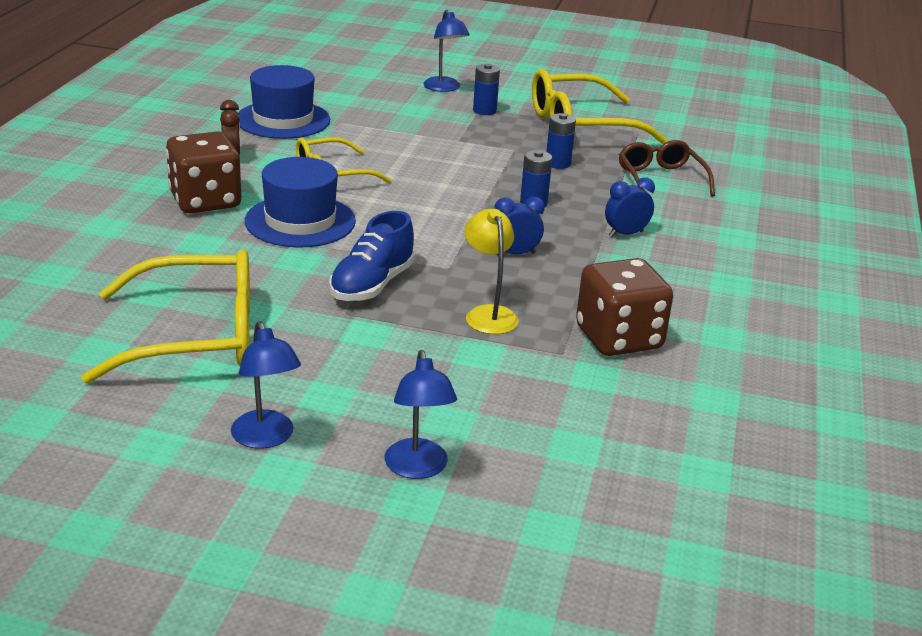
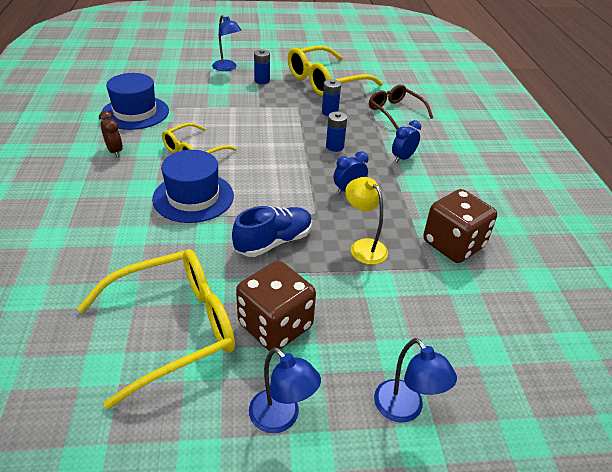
camera: 20 degrees left, 10 degrees up
brown dice [166,131,241,213] -> brown dice moved to [236,261,316,351]
blue shoe [329,211,415,301] -> blue shoe turned 135 degrees counterclockwise [232,206,312,257]

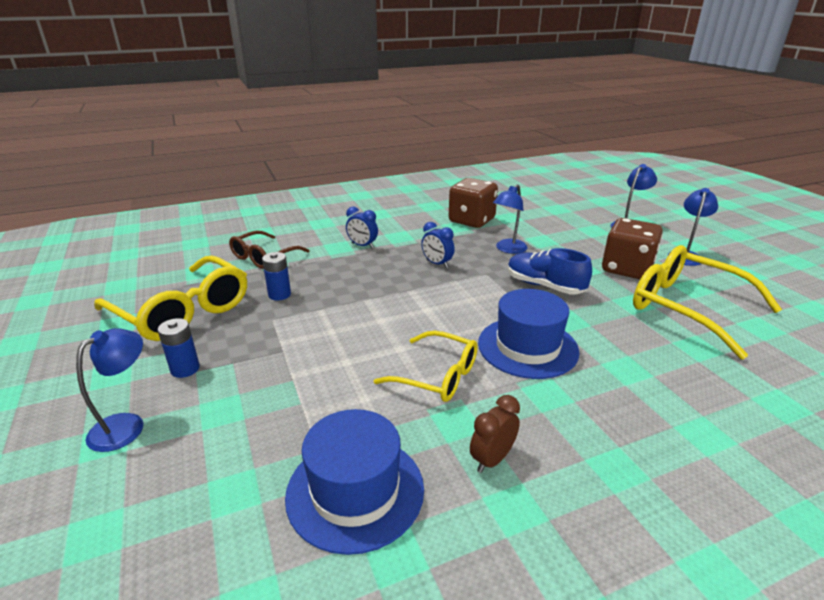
camera: 105 degrees left, 10 degrees down
blue battery [326,112,347,152] -> none
yellow lamp [345,177,388,265] -> blue lamp [493,184,528,254]

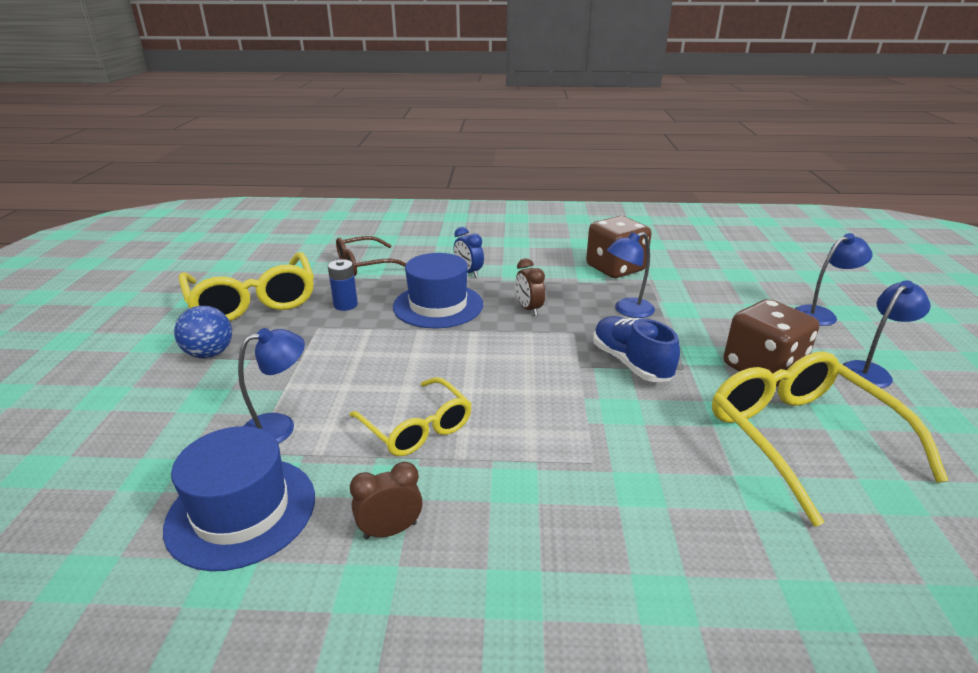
camera: 25 degrees right, 0 degrees up
blue lamp [76,328,143,452] -> blue lamp moved to [238,328,305,444]
blue battery [158,318,200,378] -> blue ball [174,306,232,358]
blue clock [421,222,455,268] -> brown clock [516,258,545,316]
blue hat [478,289,580,379] -> blue hat moved to [393,253,483,328]

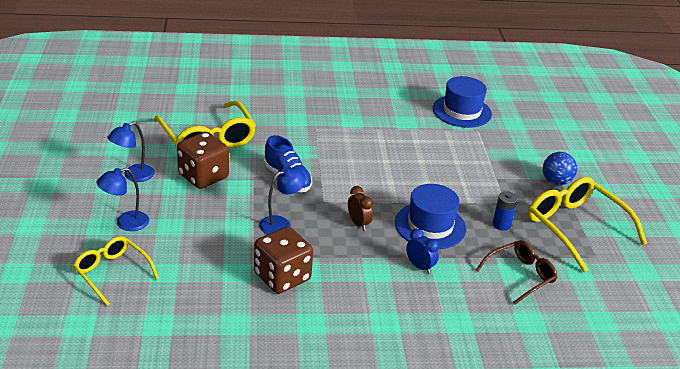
camera: 170 degrees right, 5 degrees up
blue lamp [238,328,305,444] -> none
yellow glasses [349,377,472,456] -> yellow glasses moved to [73,236,159,306]
brown clock [350,462,423,539] -> none

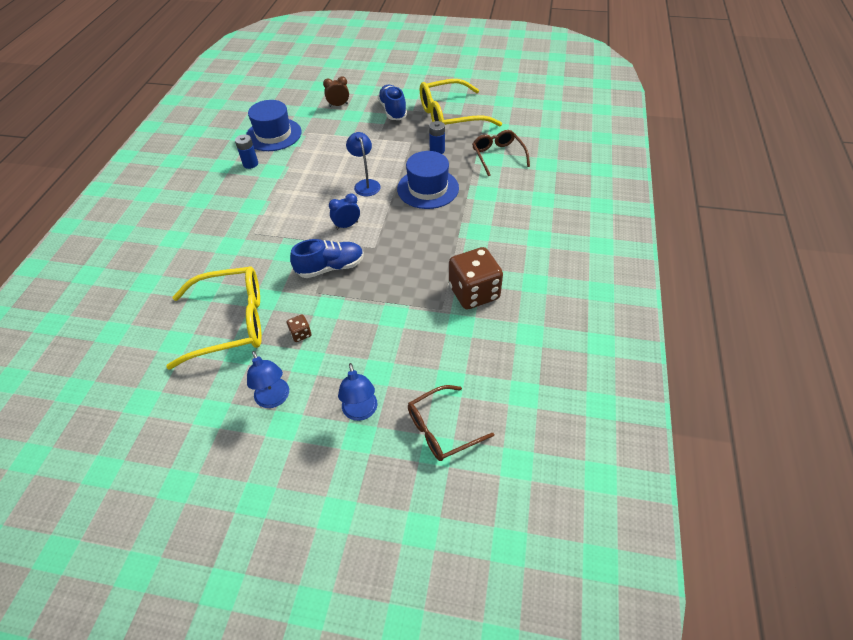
camera: 70 degrees left, 15 degrees up
yellow glasses [73,236,159,306] -> brown glasses [408,385,494,461]
brown dice [177,132,229,189] -> brown dice [287,315,311,342], size x0.42
blue lamp [259,167,306,234] -> blue lamp moved to [346,132,381,196]
brown clock [348,186,373,231] -> brown clock moved to [323,76,349,107]
blue clock [406,228,439,274] -> blue clock moved to [329,193,360,230]
blue ball [543,152,577,185] -> blue shoe [378,85,407,120]
none -> blue battery [235,134,258,169]

